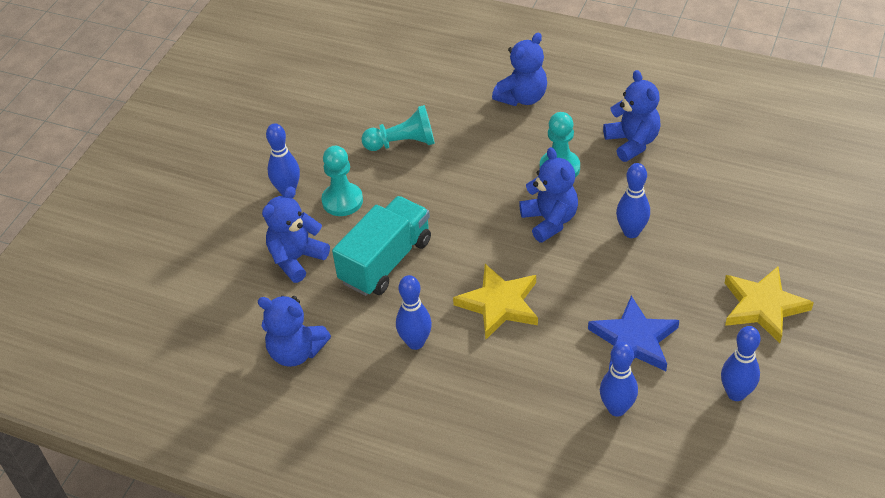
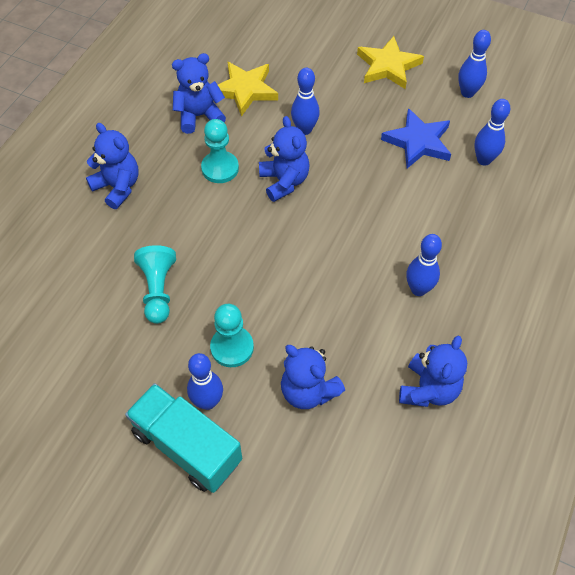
camera: 90 degrees left, 10 degrees up
turquoise truck [332,196,431,296] -> turquoise truck moved to [125,383,242,493]
yellow star [453,264,538,340] -> yellow star moved to [218,62,278,117]
blue teddy bear [519,147,578,243] -> blue teddy bear turned 90 degrees clockwise [259,116,310,202]

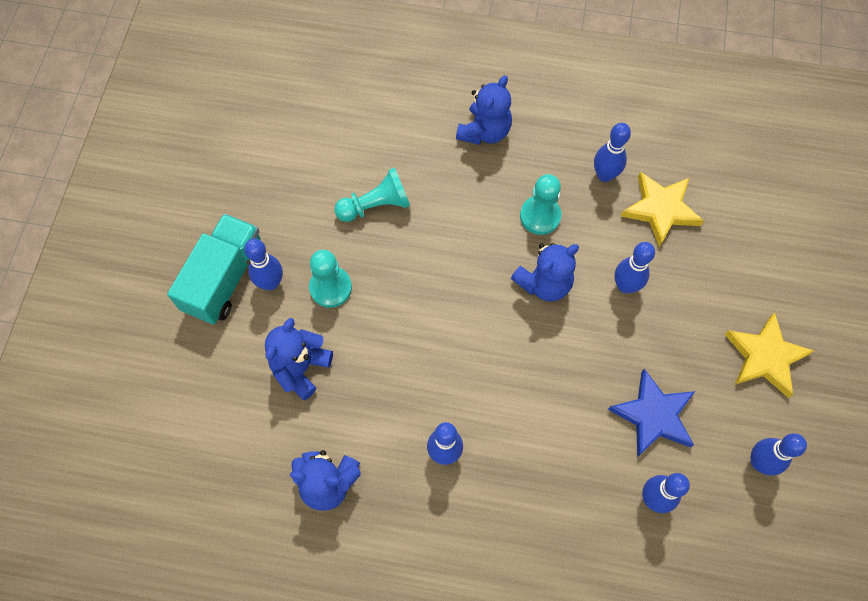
camera: 75 degrees right, 10 degrees up
blue teddy bear [172,53,226,134] -> blue bowling pin [594,123,631,182]

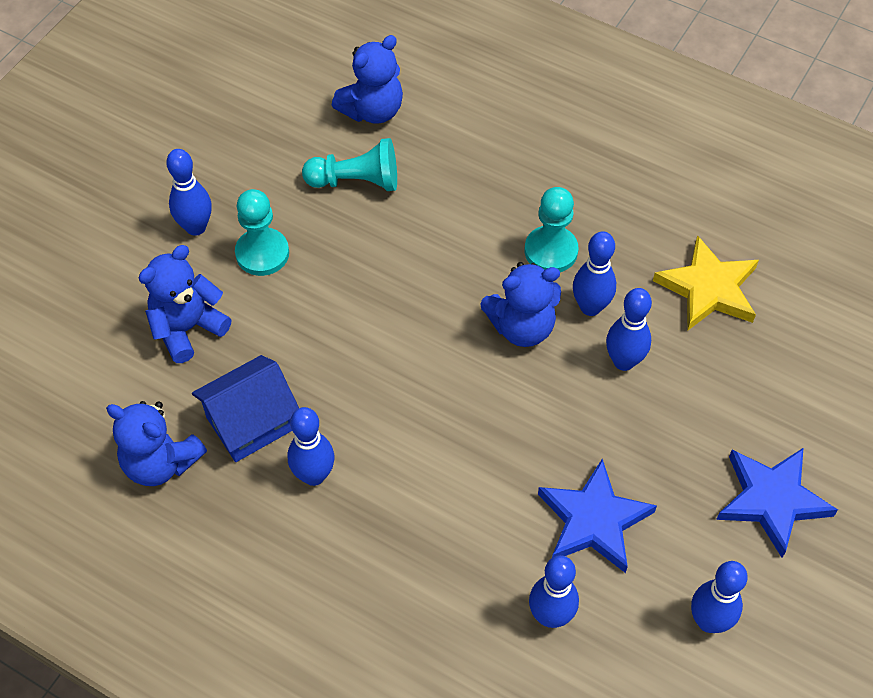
camera: 20 degrees right, 10 degrees down
turquoise truck [167,214,261,324] -> none
blue teddy bear [456,75,512,145] -> blue teddy bear moved to [332,35,403,124]
blue bowling pin [594,123,631,182] -> blue bowling pin moved to [573,231,616,316]
yellow star [725,312,814,398] -> blue star [716,448,838,558]
none -> blue house [192,355,299,462]

